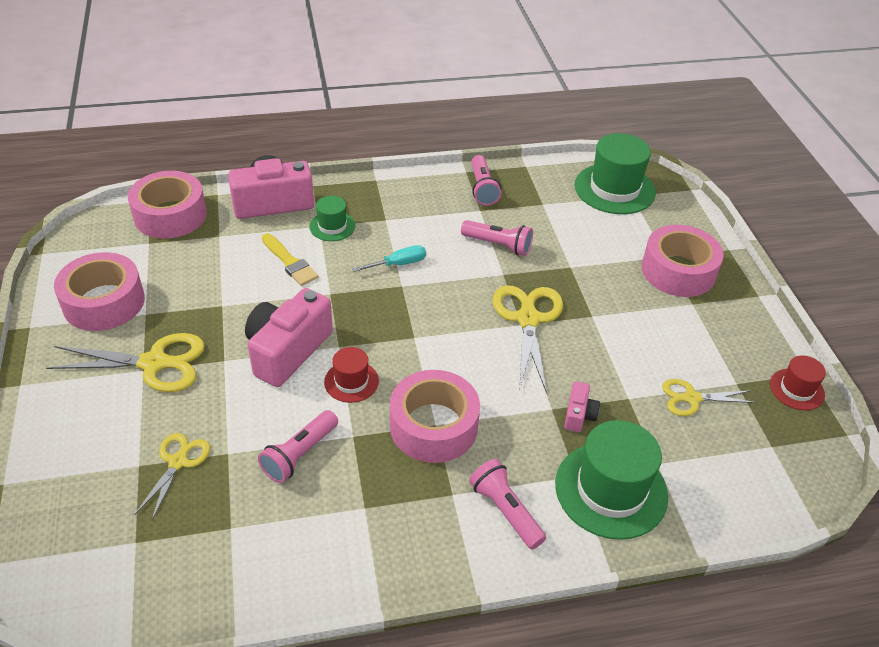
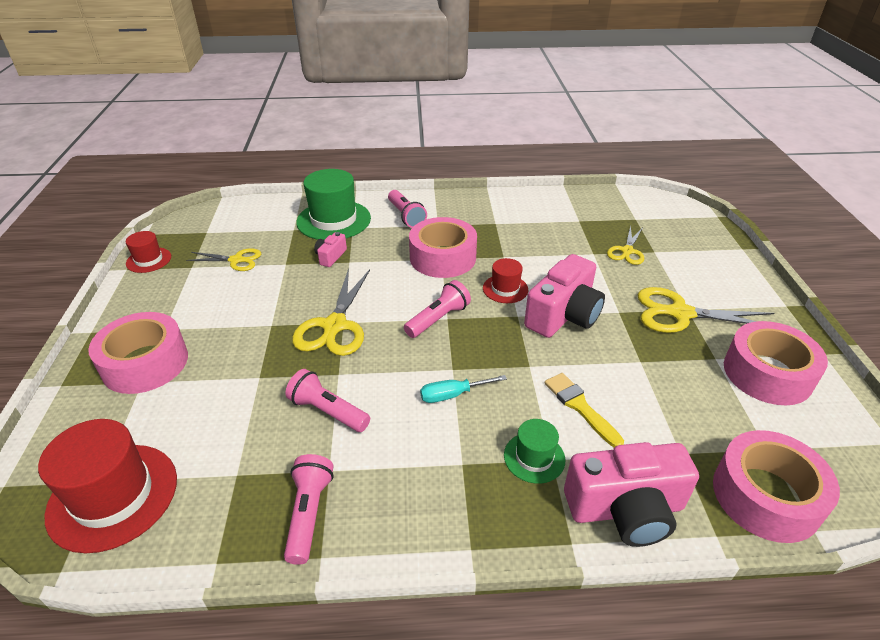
camera: 170 degrees left, 5 degrees down
pink flashlight [258,410,338,483] -> pink flashlight moved to [404,280,471,338]
green hat [575,133,656,214] -> red hat [38,419,177,553]

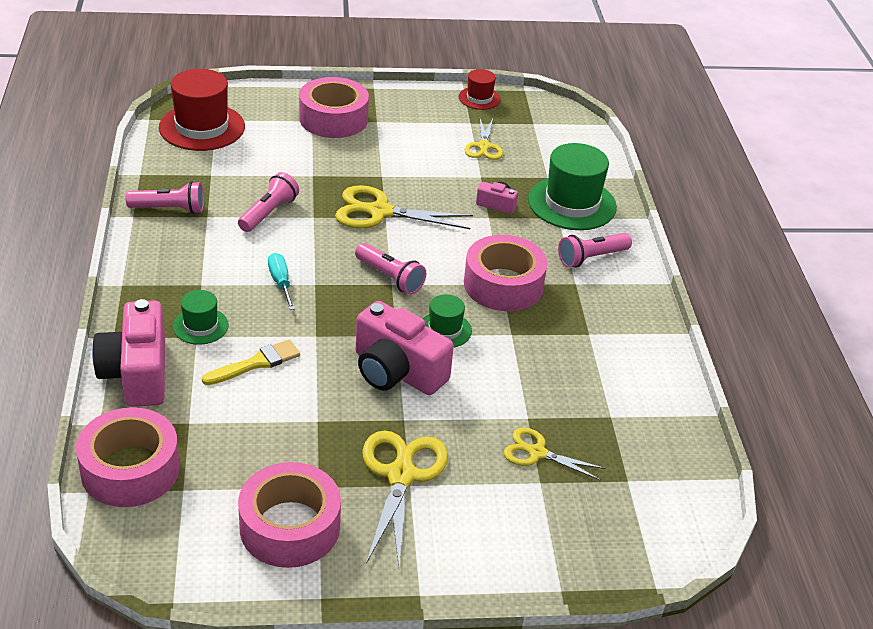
camera: 85 degrees right, 0 degrees up
red hat [483,258,528,303] -> green hat [423,294,472,347]

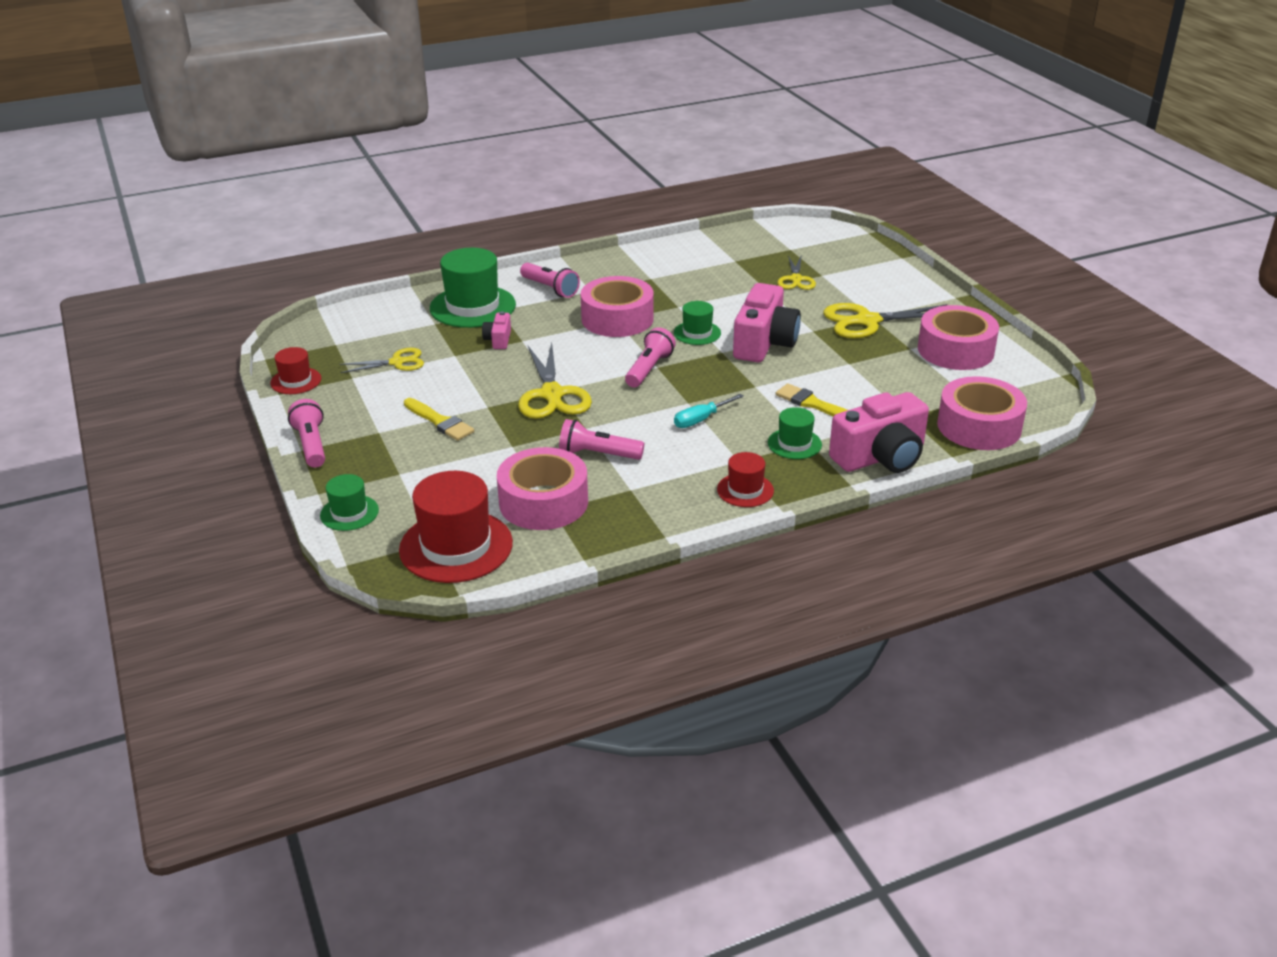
camera: 105 degrees left, 5 degrees down
pink flashlight [126,181,204,214] -> pink flashlight moved to [288,399,325,468]
pink tape [299,77,369,138] -> pink tape moved to [497,447,588,530]
none -> green hat [320,474,379,531]
none -> yellow brush [404,398,474,441]
none -> red hat [717,452,774,507]

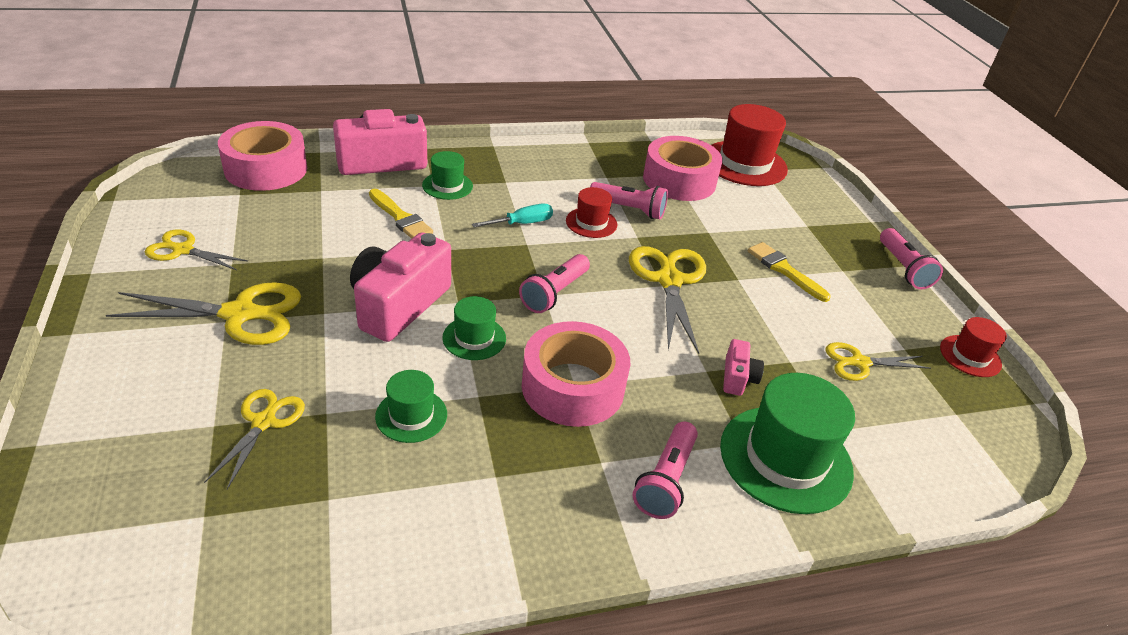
camera: 175 degrees left, 5 degrees up
green hat [320,474,379,531] -> green hat moved to [375,370,447,443]
pink flashlight [520,263,580,298] -> pink flashlight turned 120 degrees counterclockwise [632,421,698,519]
red hat [717,452,774,507] -> red hat moved to [566,187,617,238]
pink tape [918,305,999,370] -> yellow scissors [145,229,248,270]

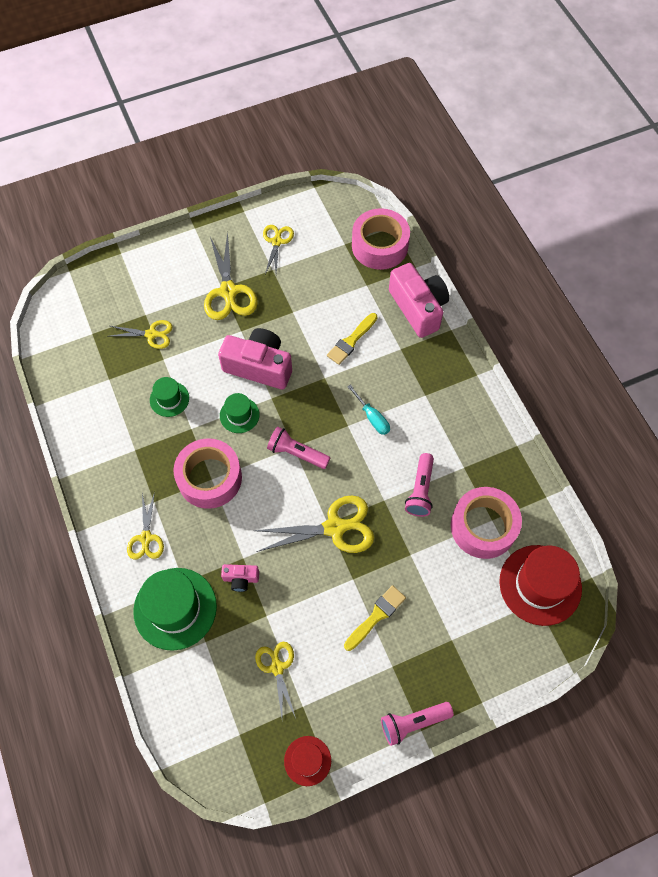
camera: 85 degrees right, 25 degrees up
green hat [422,151,473,200] -> none
red hat [566,187,617,238] -> none
pink flashlight [632,421,698,519] -> yellow scissors [127,491,164,560]

